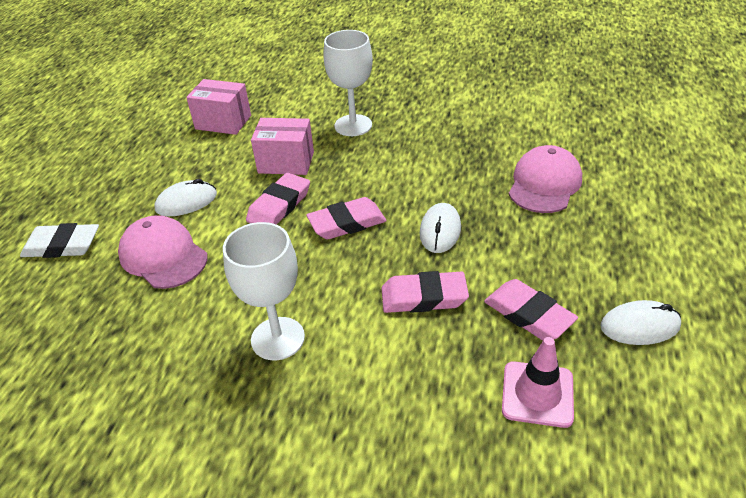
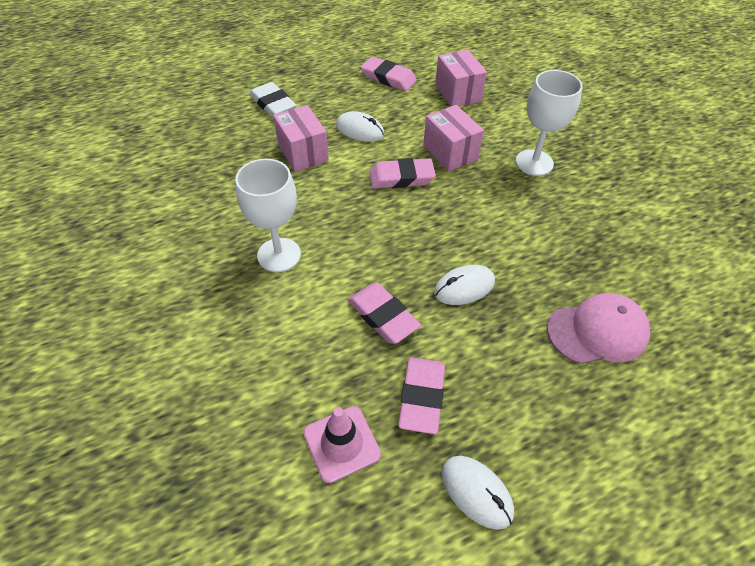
camera: 50 degrees right, 10 degrees up
pink cap [118,215,208,289] -> pink box [273,105,329,172]
pink eraser [306,197,387,239] -> pink eraser moved to [361,56,417,91]

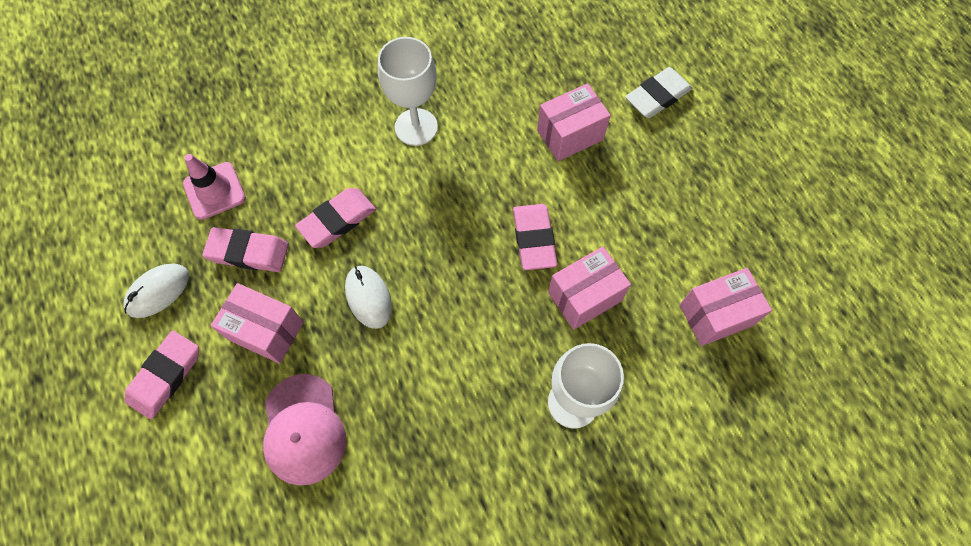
camera: 90 degrees right, 15 degrees up
white mouse [336,111,385,142] -> none
pink eraser [361,56,417,91] -> pink eraser moved to [125,331,199,419]
none -> pink box [211,283,304,364]

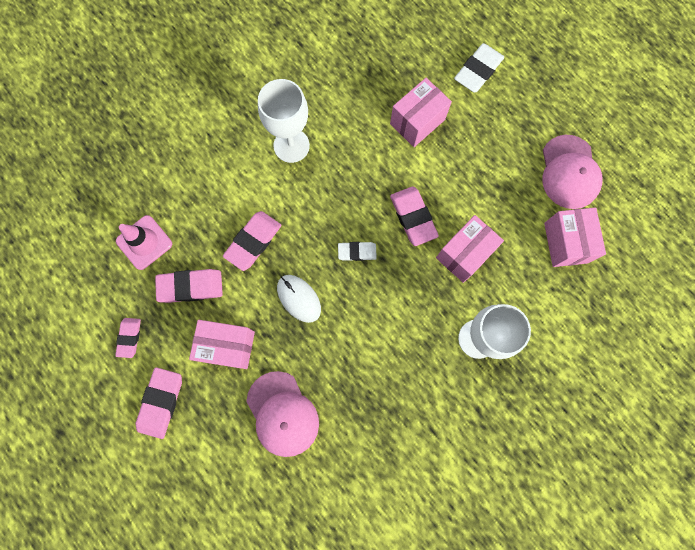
camera: 15 degrees left, 10 degrees up
white mouse [124,263,189,318] -> pink eraser [115,318,141,358]
pink box [680,268,772,346] -> pink box turned 60 degrees counterclockwise [544,207,606,267]
none -> white eraser [338,242,377,261]
none -> pink cap [542,135,602,209]

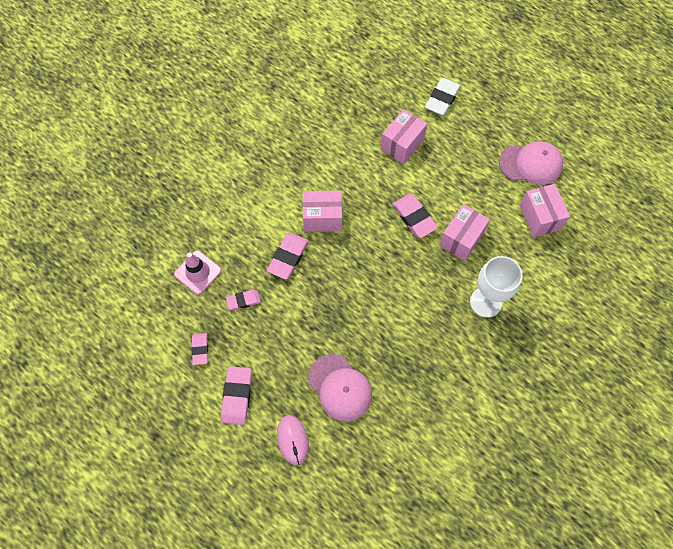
camera: 10 degrees left, 10 degrees down
pink eraser [155,269,223,303] -> pink eraser [226,290,261,310], size x0.62
pink box [189,320,255,369] -> pink box moved to [303,191,342,232]
white goblet [258,79,310,163] -> none
white mouse [277,275,321,323] -> none
white eraser [338,242,377,261] -> none
pink cap [542,135,602,209] -> pink cap turned 75 degrees counterclockwise [499,141,563,185]
none -> pink mouse [277,415,309,465]

